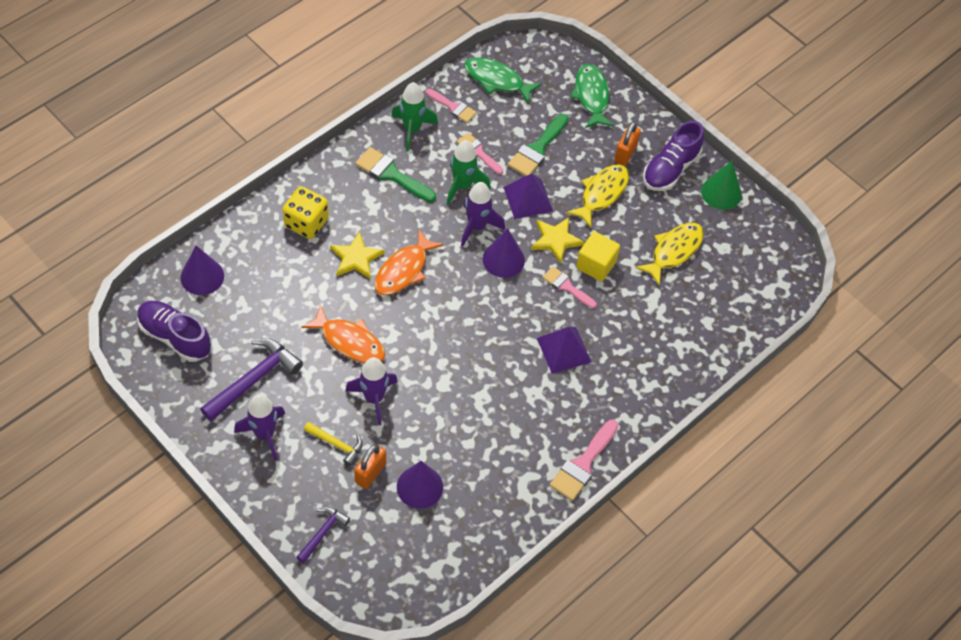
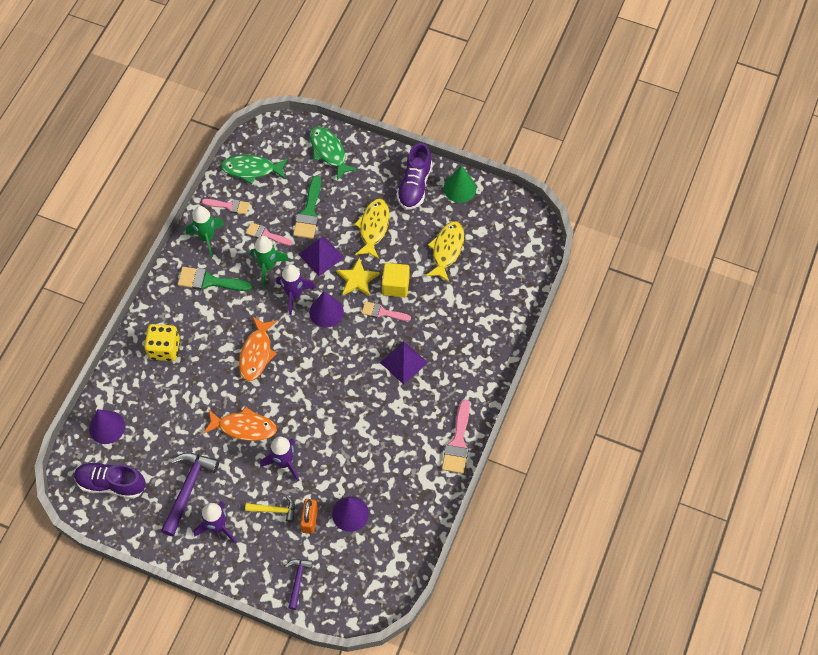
camera: 20 degrees left, 5 degrees up
yellow star [330,231,385,279] -> none
orange padlock [614,122,641,166] -> none

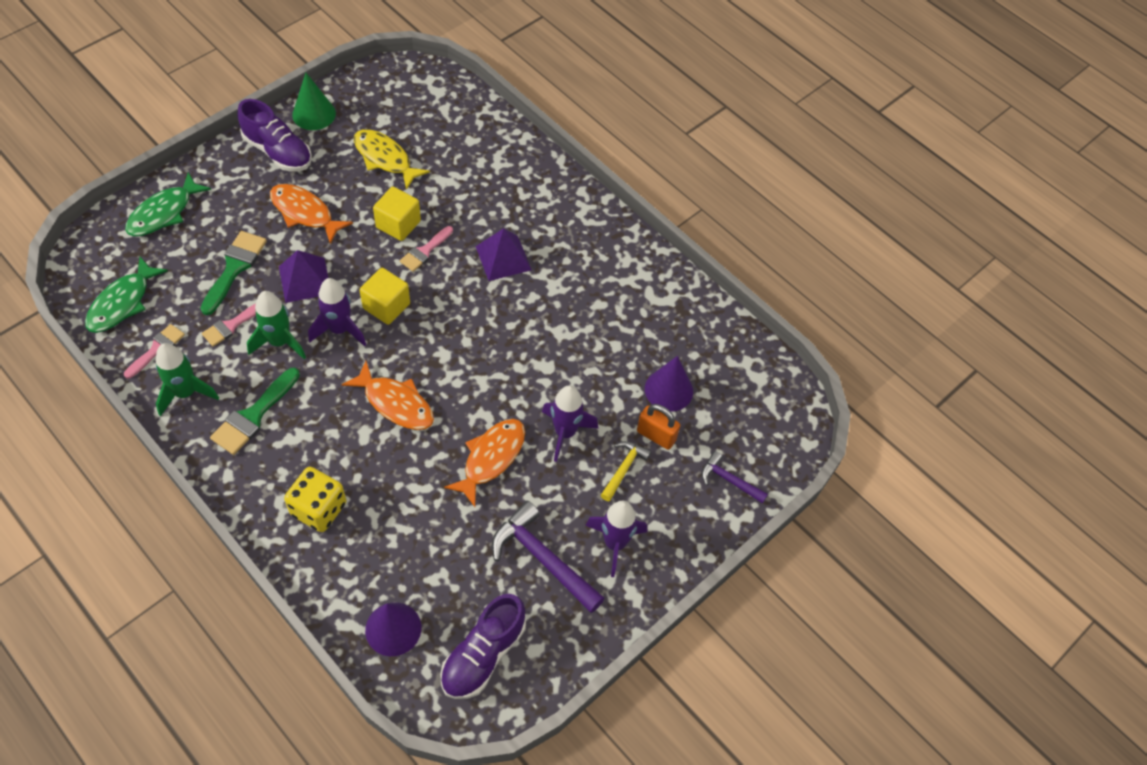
camera: 70 degrees left, 5 degrees down
green brush [293,175,321,239] -> green brush turned 105 degrees counterclockwise [200,231,267,315]
purple cone [309,292,344,328] -> yellow cube [360,268,410,325]
green fish [310,126,358,180] -> green fish turned 45 degrees counterclockwise [125,172,211,236]
yellow star [336,258,380,297] -> none
yellow fish [354,199,390,259] -> orange fish [270,184,353,244]
pink brush [442,399,470,474] -> none

